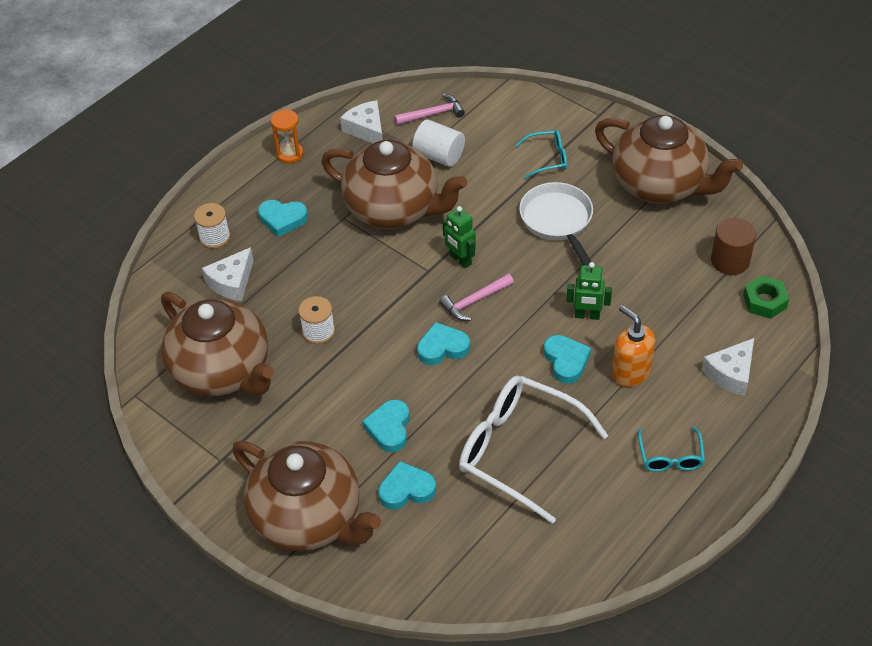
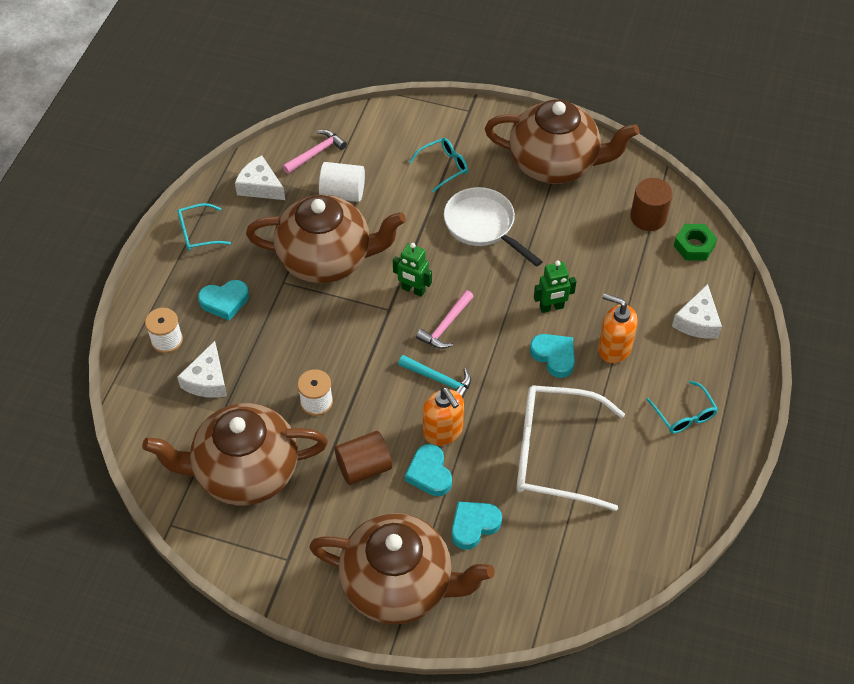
camera: 25 degrees left, 5 degrees up
brown teapot [161,292,274,396] -> brown teapot turned 150 degrees clockwise [142,403,328,506]
orange hourglass [271,109,303,163] -> turquoise glasses [178,203,231,251]
turquoise heart [417,322,470,365] -> turquoise hammer [398,355,471,398]
none -> brown cylinder [335,431,392,485]
none -> orange soap dispenser [423,387,464,446]

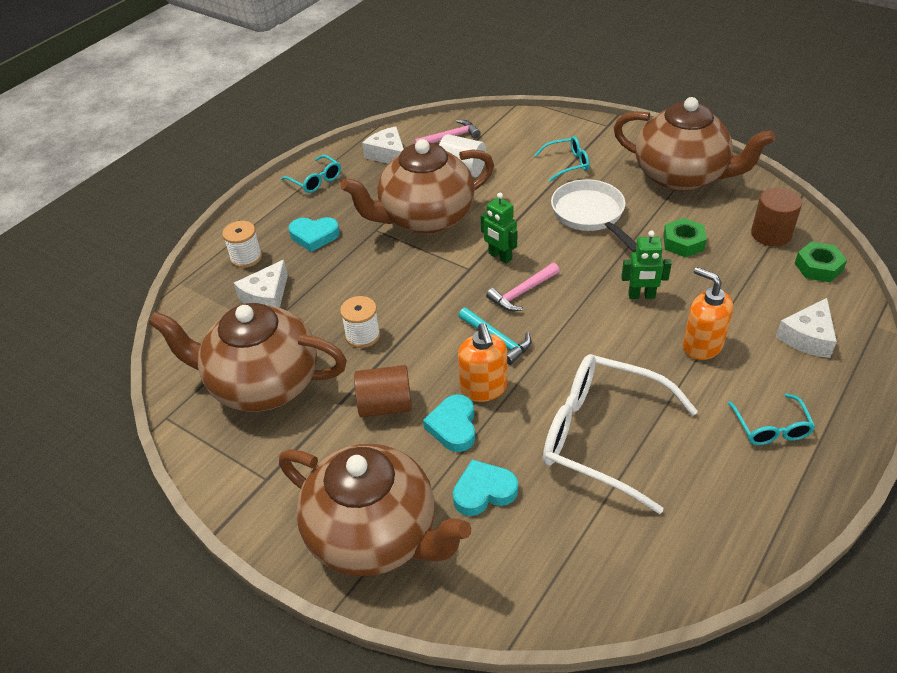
camera: 20 degrees right, 10 degrees down
turquoise glasses [178,203,231,251] -> turquoise glasses turned 135 degrees counterclockwise [281,155,341,193]
brown teapot [246,195,406,283] -> brown teapot turned 135 degrees clockwise [340,139,494,234]
turquoise heart [530,334,575,378] -> none
none -> green nut [663,218,707,258]

